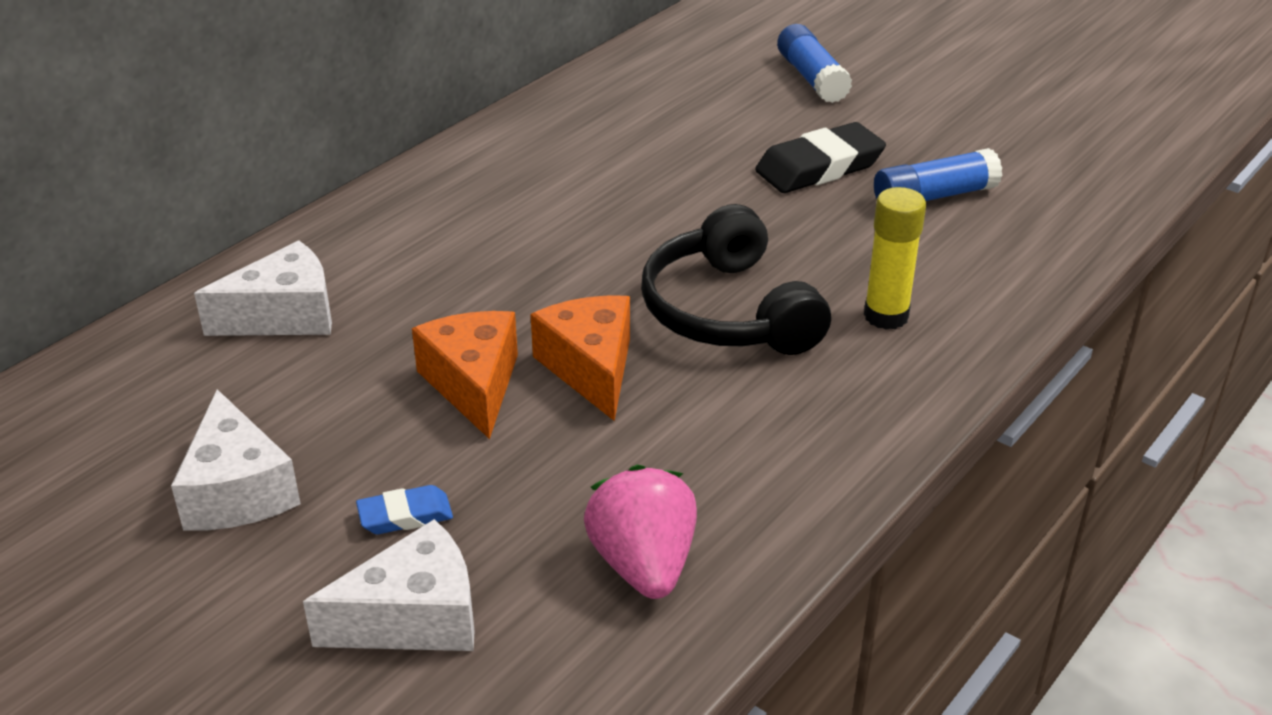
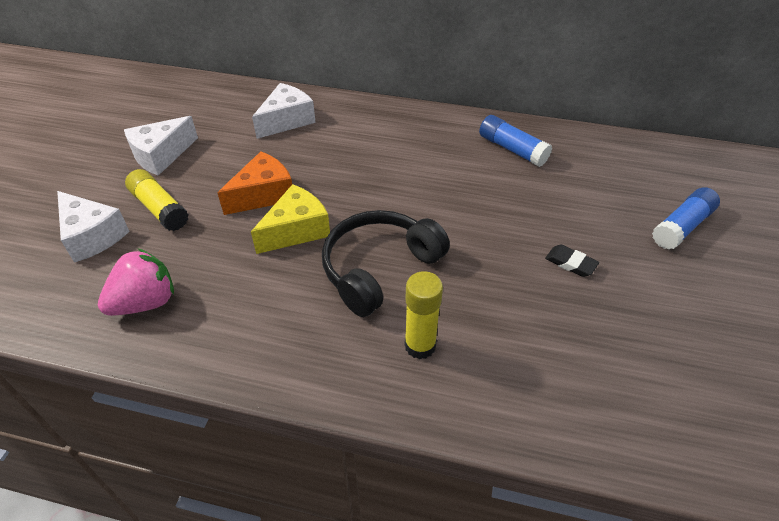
camera: 65 degrees right, 10 degrees up
white cheese [194,240,332,336] -> white cheese turned 90 degrees counterclockwise [252,83,316,139]
blue eraser [356,485,453,534] -> yellow glue stick [125,169,188,231]
orange cheese [531,295,630,421] -> yellow cheese [251,184,330,254]
black eraser [755,122,886,193] -> black eraser [545,244,599,277], size x0.54
blue glue stick [874,148,1002,201] -> blue glue stick moved to [479,115,552,167]

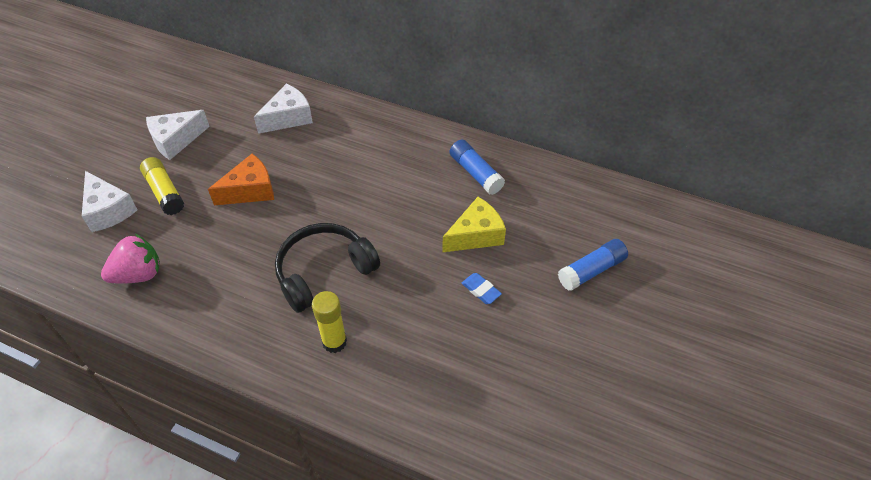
camera: 10 degrees right, 5 degrees up
yellow cheese [251,184,330,254] -> yellow cheese moved to [442,197,506,252]
black eraser [545,244,599,277] -> blue eraser [462,273,502,304]

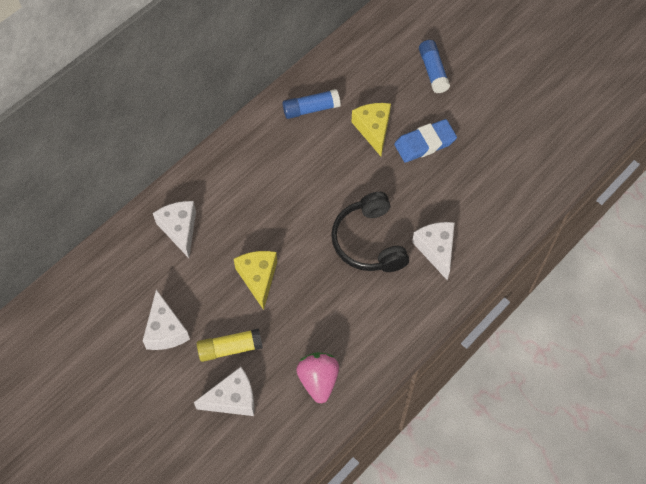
camera: 70 degrees left, 10 degrees up
orange cheese [208,154,274,205] -> yellow cheese [234,251,277,310]
yellow glue stick [312,291,347,353] -> white cheese [412,222,455,280]
blue eraser [462,273,502,304] -> blue eraser [394,119,457,163], size x1.87

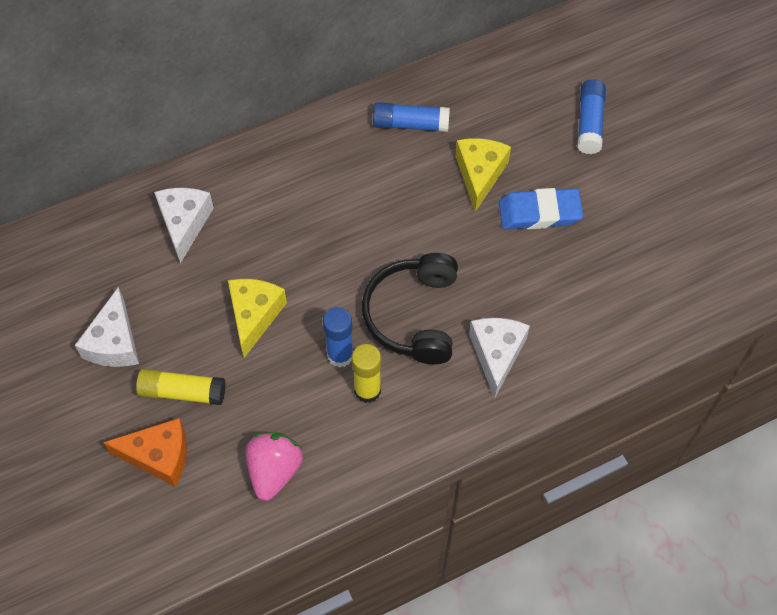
camera: 20 degrees right, 0 degrees up
white cheese [194,367,255,416] -> orange cheese [103,418,187,487]
none -> blue glue stick [323,307,353,368]
none -> yellow glue stick [352,344,381,403]

